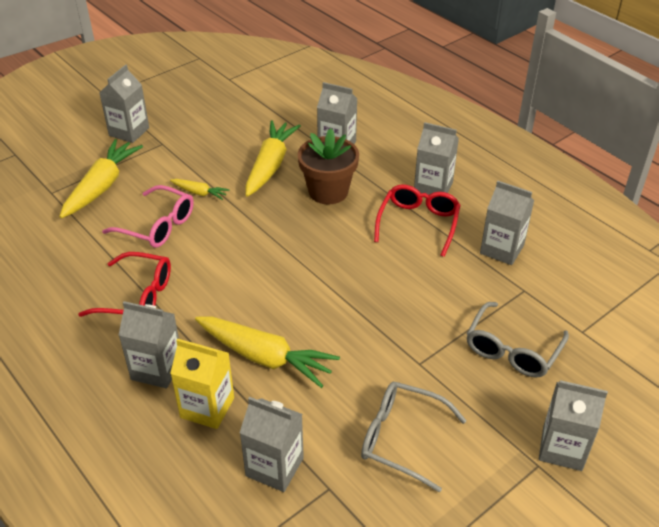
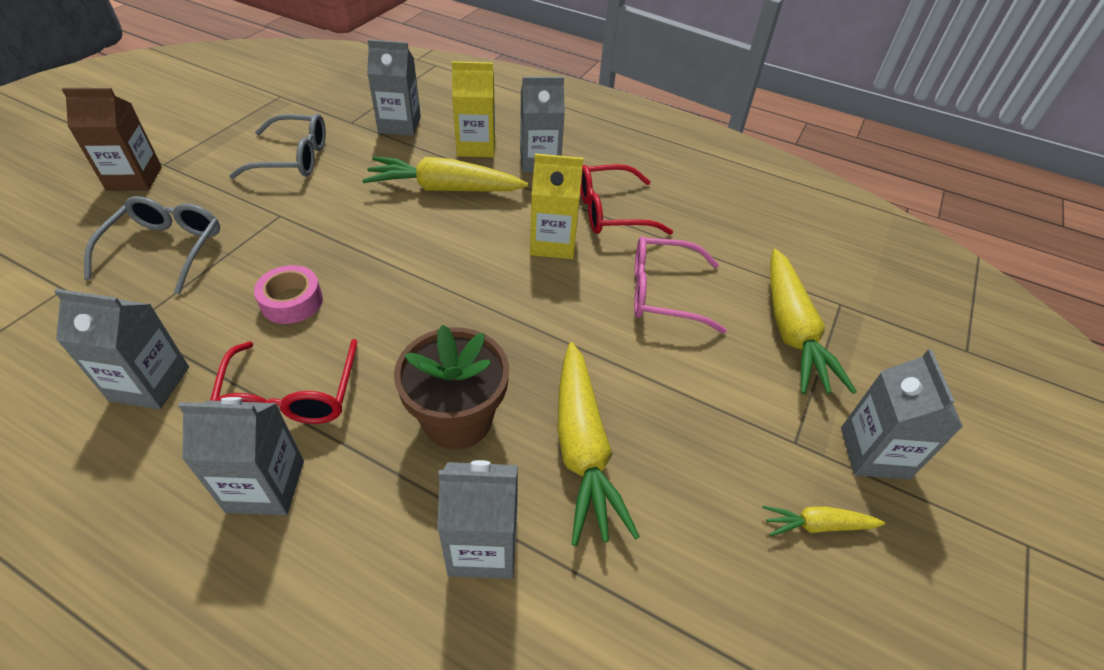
camera: 155 degrees right, 5 degrees up
yellow carrot [170,179,230,200] -> yellow carrot moved to [762,506,886,536]
grey carton [539,380,608,471] -> brown carton [62,88,162,191]
none -> pink tape [254,265,323,324]
none -> yellow carton [530,153,583,259]

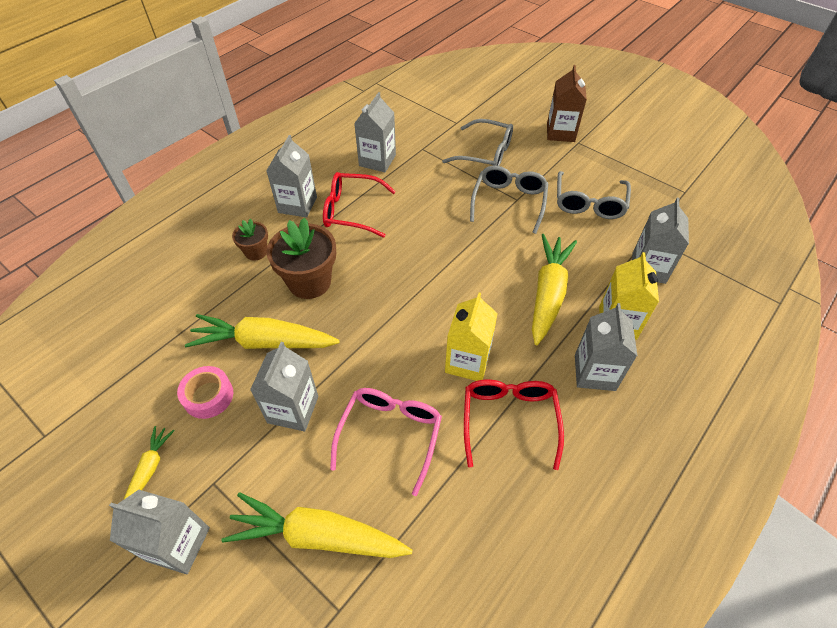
camera: 105 degrees right, 5 degrees up
pink tape [254,265,323,324] -> pink tape moved to [177,366,233,419]
grey carton [437,460,518,579] -> grey carton moved to [250,342,318,432]
none -> brown flower pot [232,218,268,260]
none -> grey glasses [470,165,548,234]

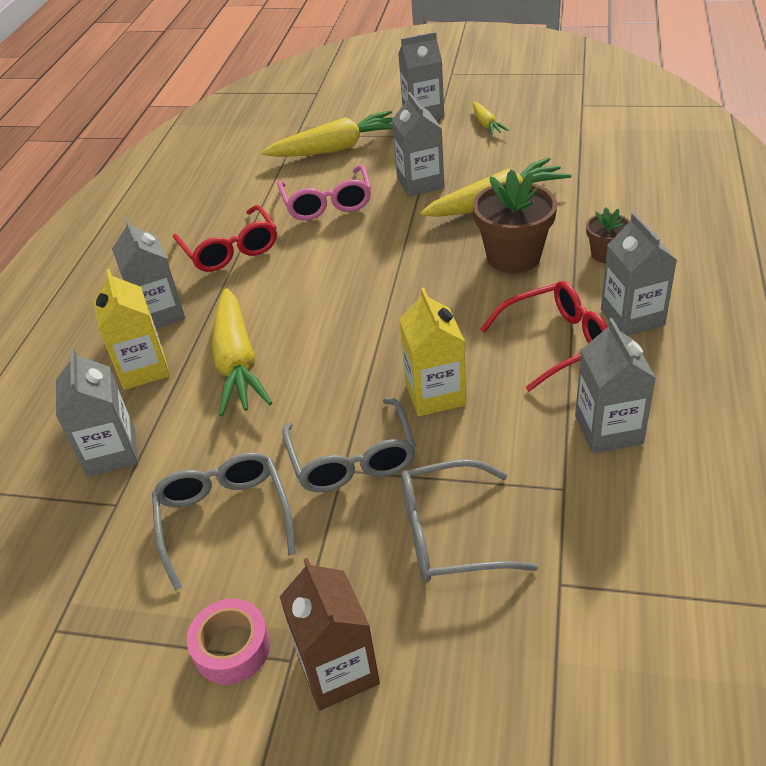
camera: 155 degrees right, 10 degrees down
pink tape [177,366,233,419] -> pink tape moved to [187,599,270,684]
yellow carton [445,293,498,381] -> yellow carton moved to [399,287,466,416]

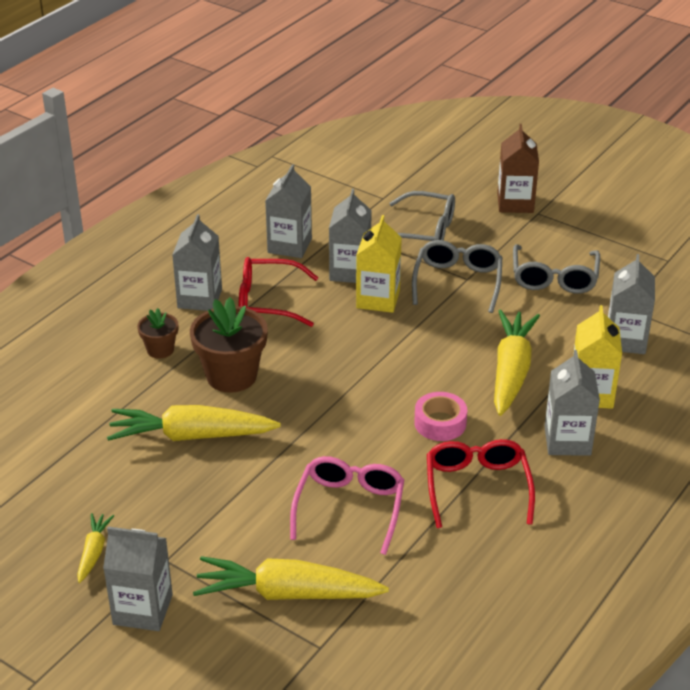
camera: 160 degrees left, 5 degrees down
pink tape [187,599,270,684] -> pink tape moved to [414,392,467,441]
grey carton [392,92,444,197] -> grey carton moved to [329,189,372,283]

